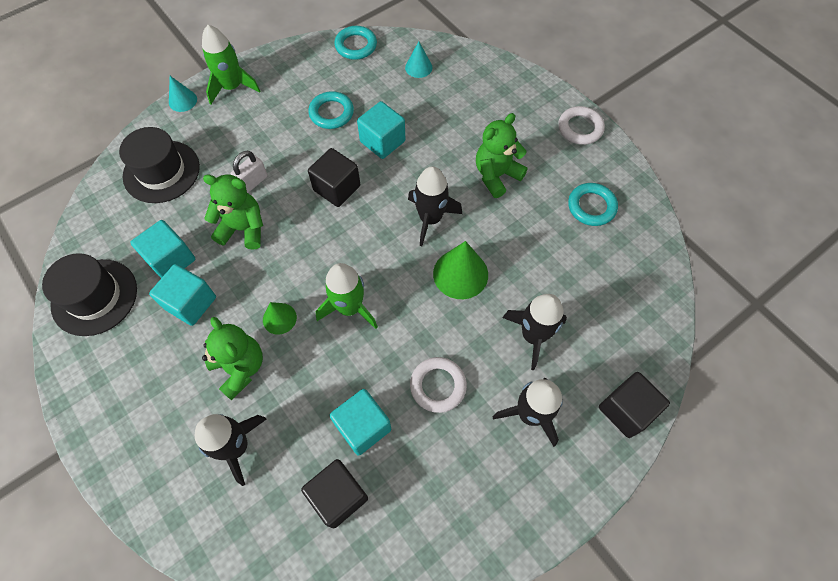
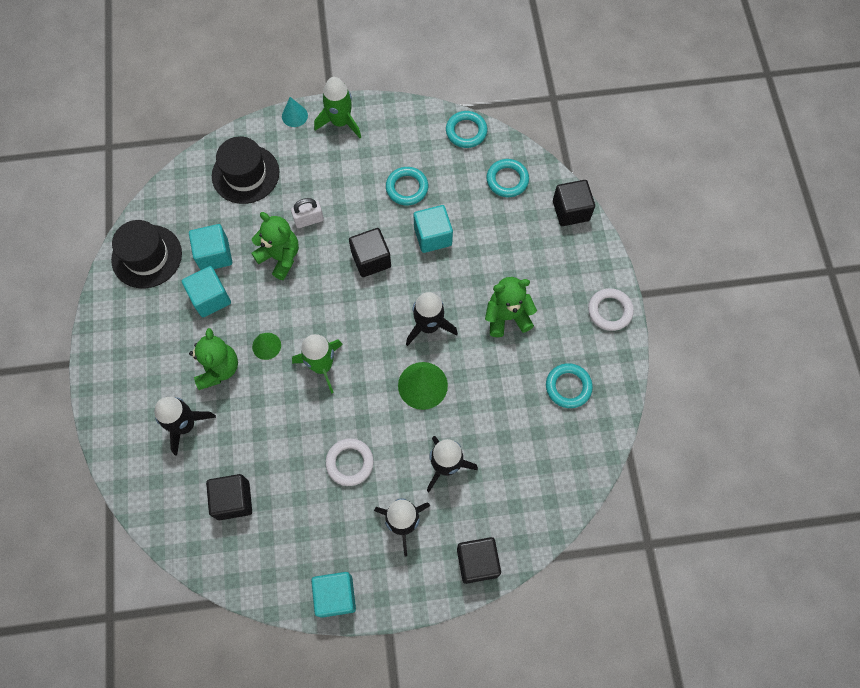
camera: 30 degrees right, 5 degrees up
turquoise cube [330,389,391,456] -> turquoise cube moved to [311,572,356,618]
turquoise cone [405,41,432,78] -> turquoise ring [486,159,529,197]
none -> black cube [553,180,595,226]

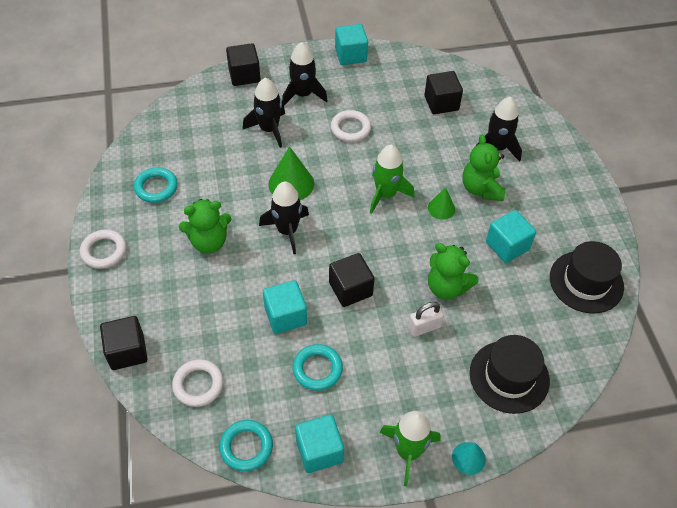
camera: 175 degrees right, 15 degrees down
turquoise cube [189,224,232,270] -> turquoise cube moved to [295,414,344,473]
turquoise ring [486,159,529,197] -> white ring [172,359,224,407]

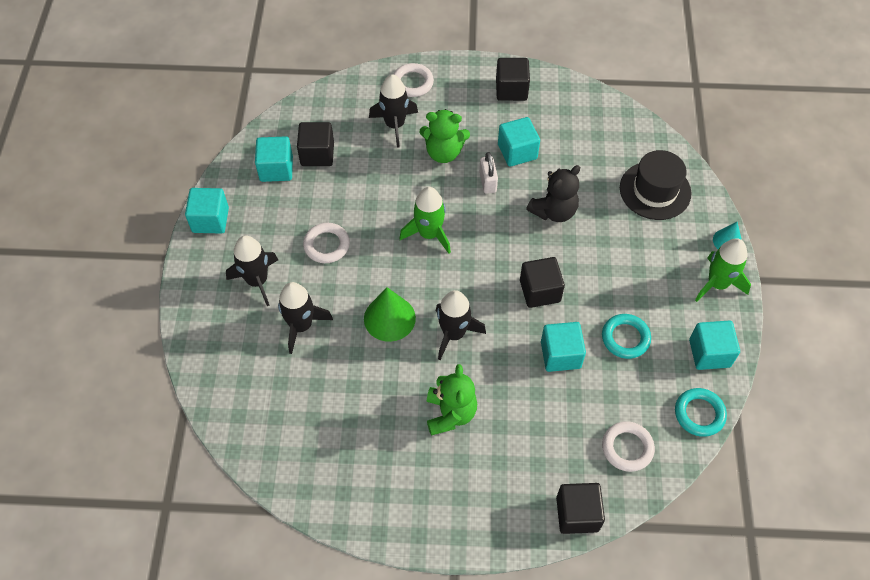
camera: 75 degrees left, 5 degrees up
white ring [80,229,126,269] -> white ring moved to [393,63,434,97]
turquoise ring [134,167,178,203] -> none
black cube [226,43,261,86] -> black cube moved to [496,58,530,101]
white padlock [408,302,444,337] -> white padlock moved to [479,152,498,194]
green cone [428,188,455,220] -> none
green teddy bear [428,243,479,300] -> black teddy bear [526,165,580,222]
black hat [550,241,624,314] -> none
none -> turquoise cube [255,137,293,182]

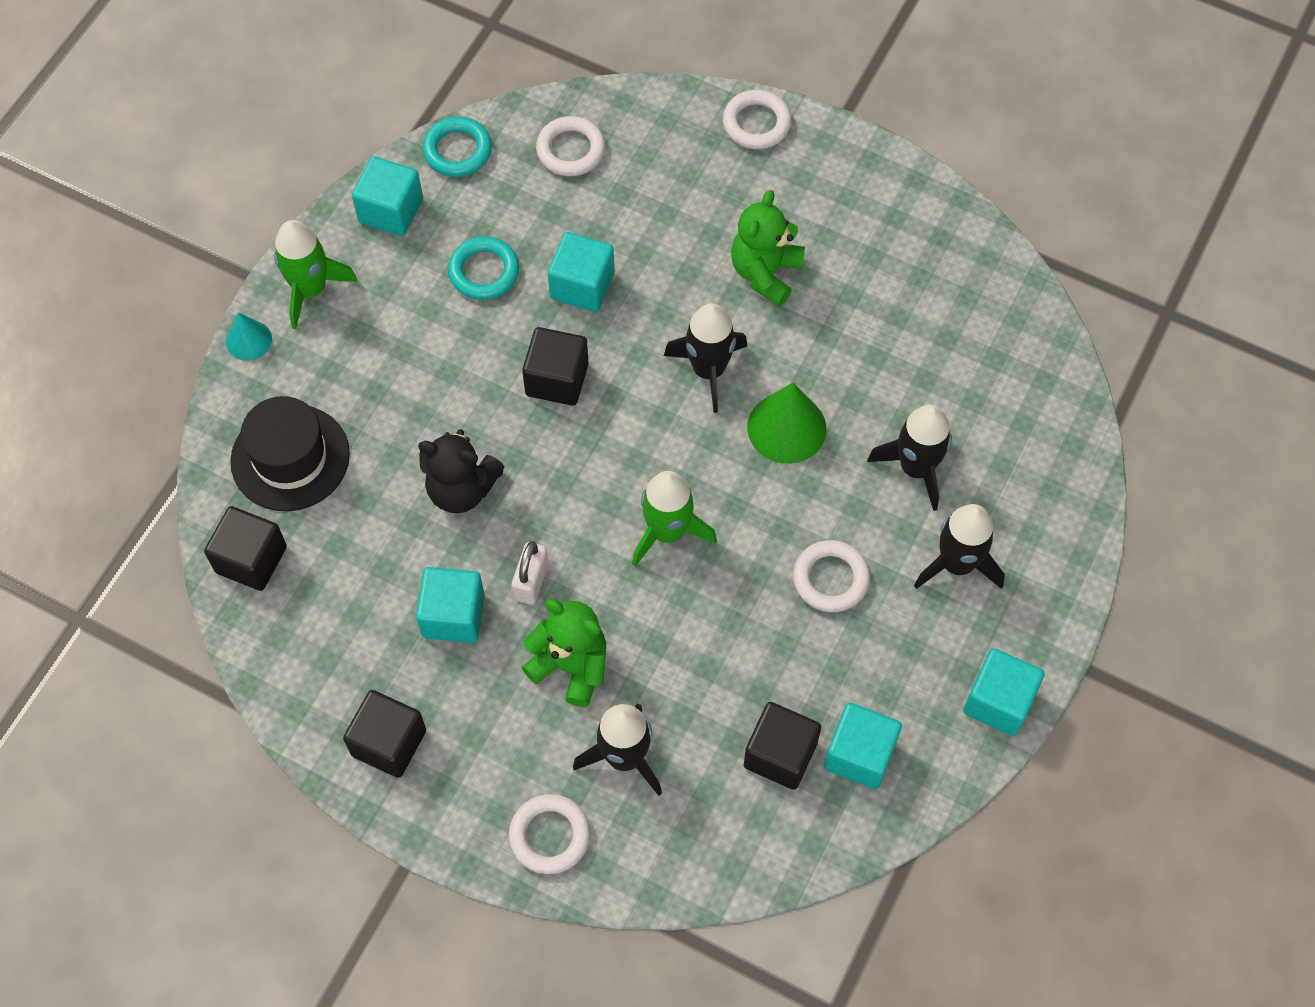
camera: 155 degrees left, 5 degrees up
black teddy bear [526,165,580,222] -> black teddy bear turned 150 degrees counterclockwise [418,429,504,513]
black cube [556,483,605,534] -> black cube moved to [204,506,287,591]
none -> white ring [723,90,791,149]

